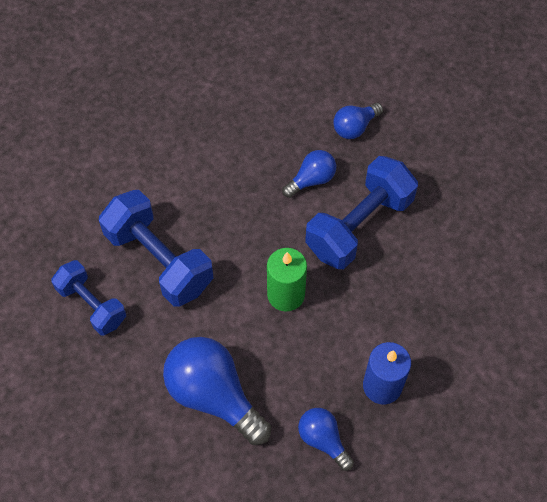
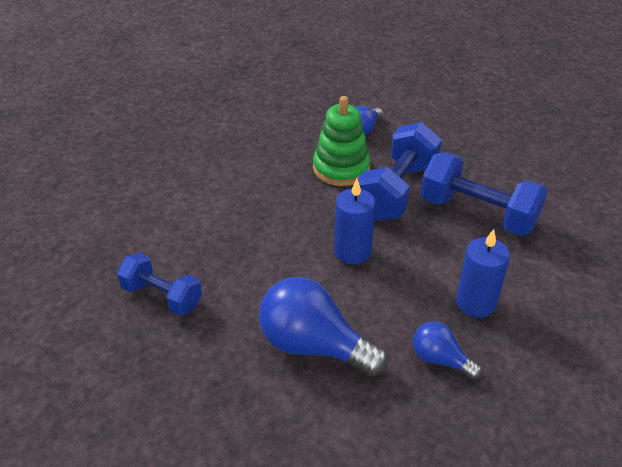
camera: 15 degrees left, 20 degrees down
blue dumbbell [99,190,213,307] -> blue dumbbell moved to [421,152,548,236]
green candle [267,248,307,311] -> blue candle [334,179,376,264]
blue light bulb [282,150,336,198] -> green stacking toy [313,96,370,186]

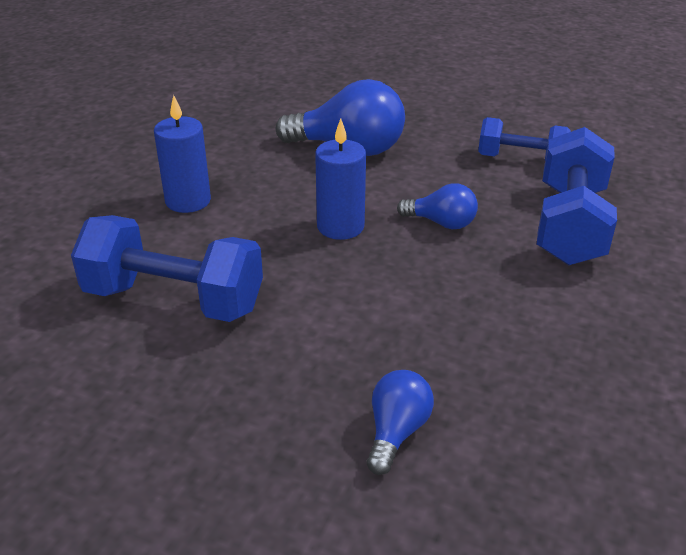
camera: 165 degrees right, 5 degrees down
green stacking toy [313,96,370,186] -> none
blue dumbbell [358,122,442,220] -> blue dumbbell moved to [537,127,617,265]
blue light bulb [413,321,482,380] -> blue light bulb moved to [397,183,478,229]

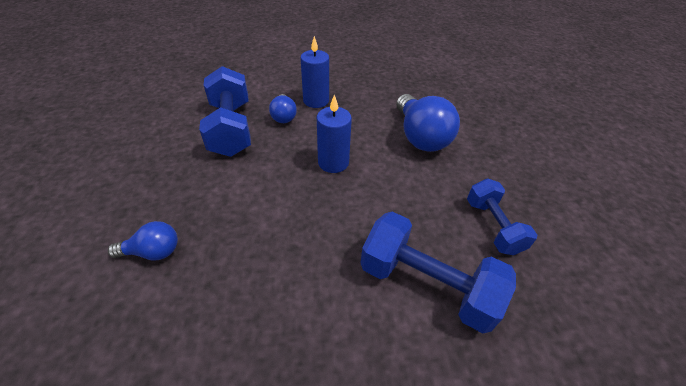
camera: 60 degrees right, 10 degrees up
blue light bulb [397,183,478,229] -> blue light bulb moved to [269,94,297,123]
blue dumbbell [537,127,617,265] -> blue dumbbell turned 45 degrees clockwise [360,212,516,333]

